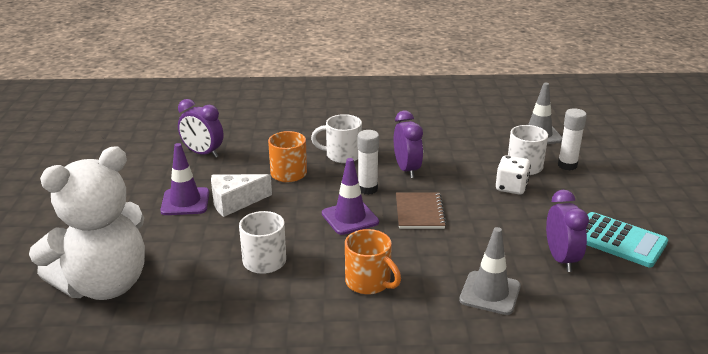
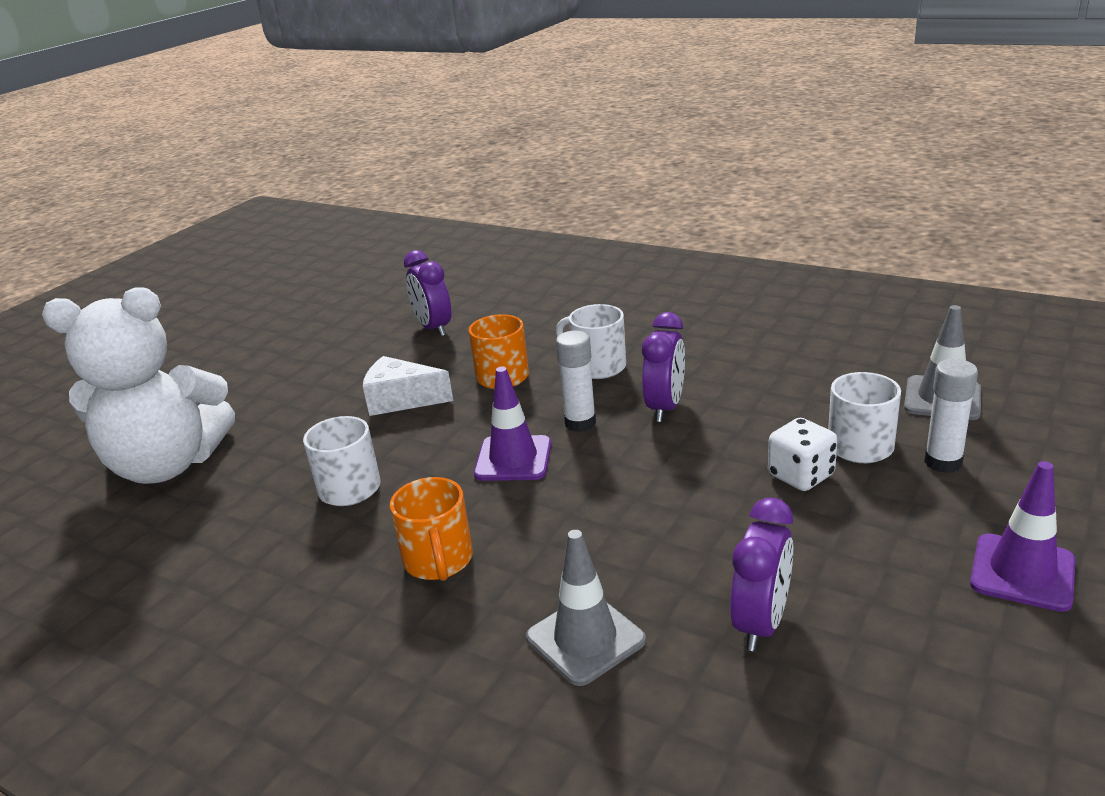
camera: 35 degrees right, 0 degrees up
purple traffic cone [160,143,209,215] -> purple traffic cone moved to [970,461,1076,612]
brown notebook [396,193,446,229] -> none
turquoise calculator [586,212,668,267] -> none

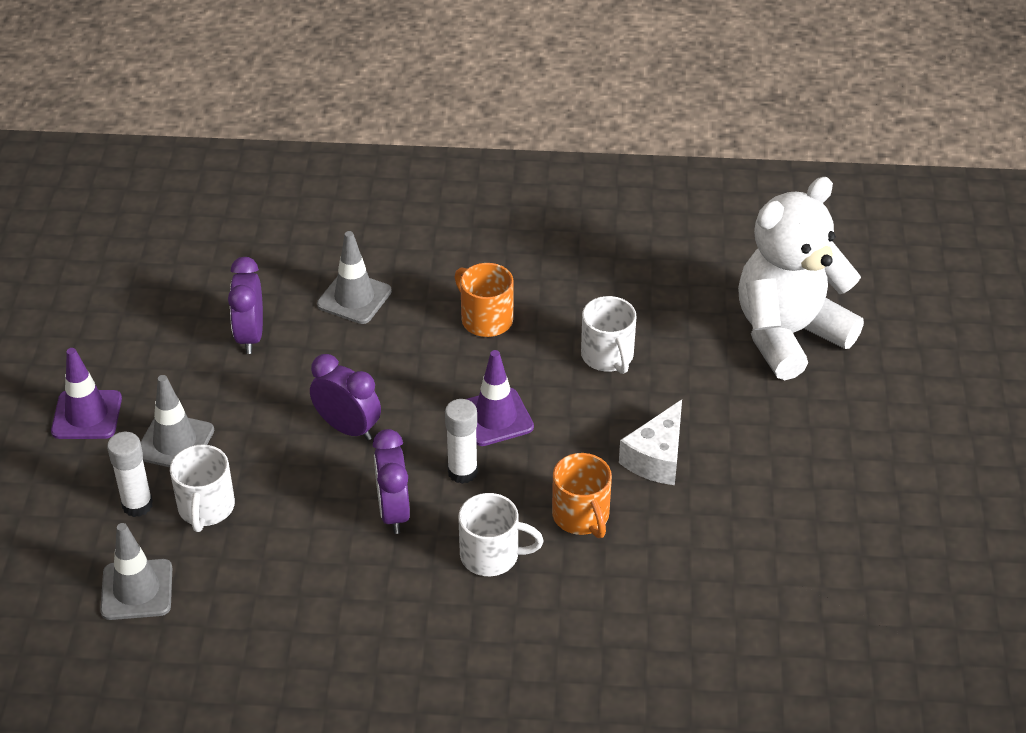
camera: 150 degrees right, 15 degrees up
white cheese [363,356,453,416] -> white cheese turned 135 degrees clockwise [619,400,682,485]
purple clock [404,250,451,337] -> purple clock moved to [310,354,381,440]
white dice [768,418,838,491] -> none
none -> grey traffic cone [140,375,214,467]

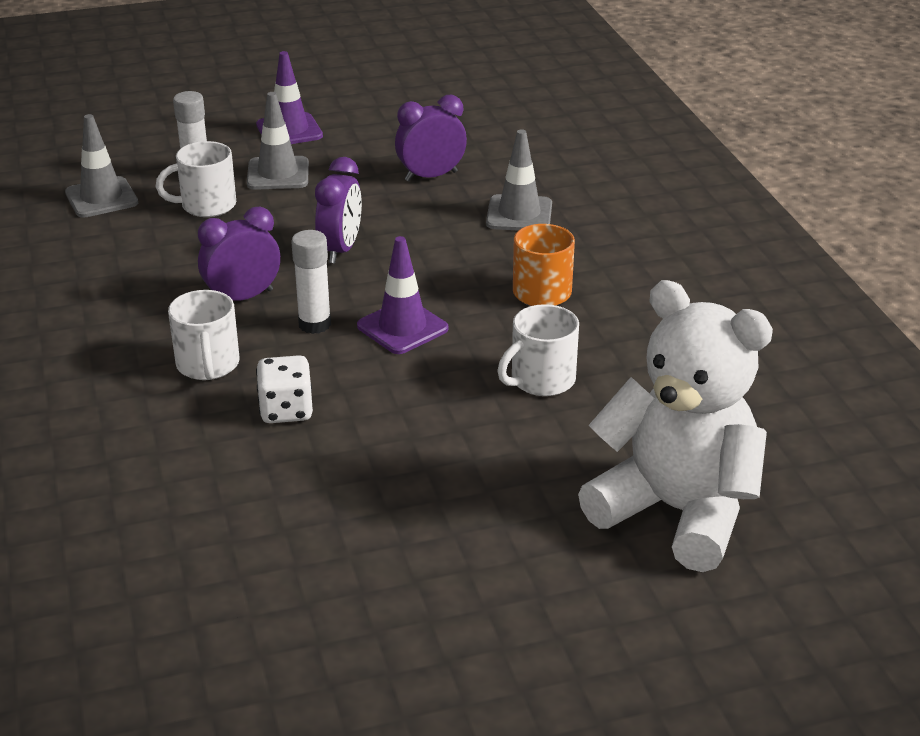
camera: 70 degrees right, 10 degrees down
orange mug [552,453,612,538] -> white dice [256,355,313,423]
white cheese [619,400,682,485] -> none

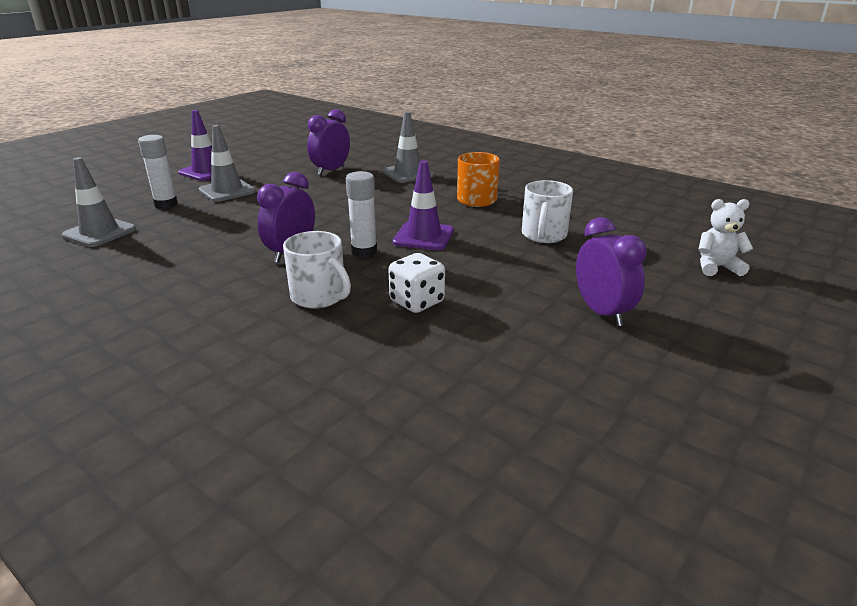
camera: 35 degrees left, 5 degrees down
white mug [156,141,236,217] -> none
purple clock [315,157,362,263] -> purple clock moved to [576,217,647,326]
white teddy bear [578,280,773,572] -> white teddy bear [698,199,753,276], size x0.41

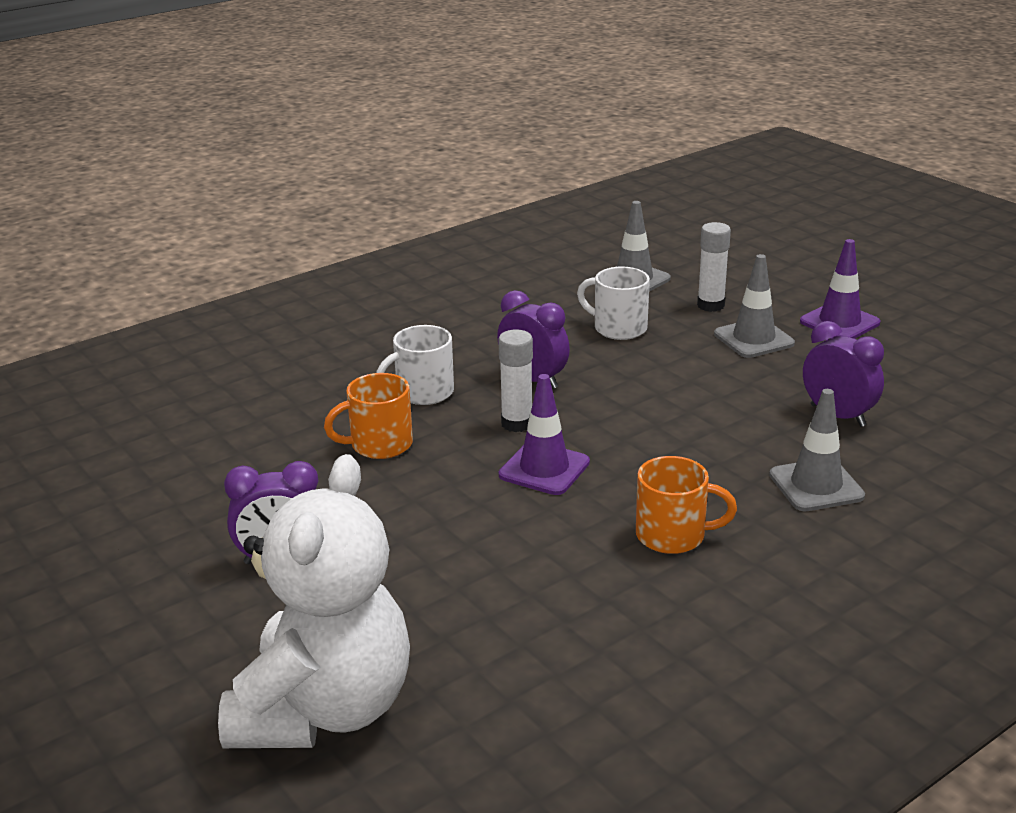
camera: 105 degrees right, 0 degrees up
white dice [388,253,445,313] -> orange mug [324,373,413,459]
white mug [522,180,573,243] -> white mug moved to [577,266,650,340]
white teddy bear [698,199,753,276] -> white teddy bear [218,454,410,748], size x2.45

